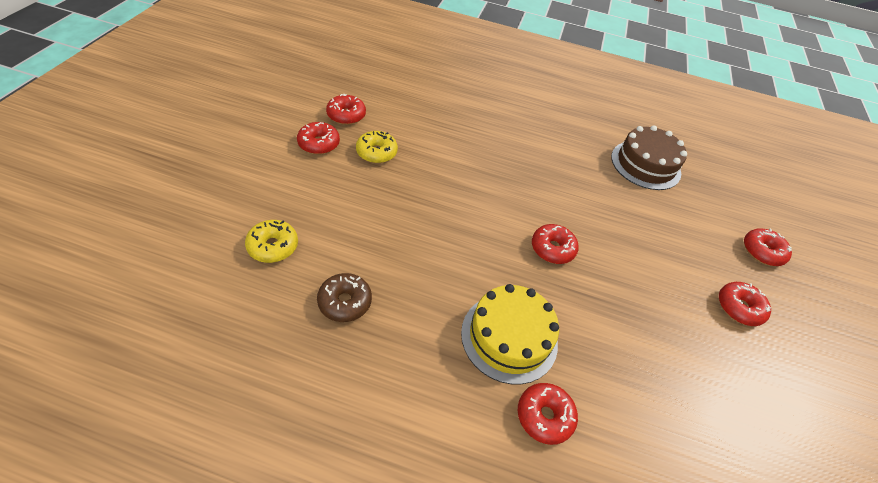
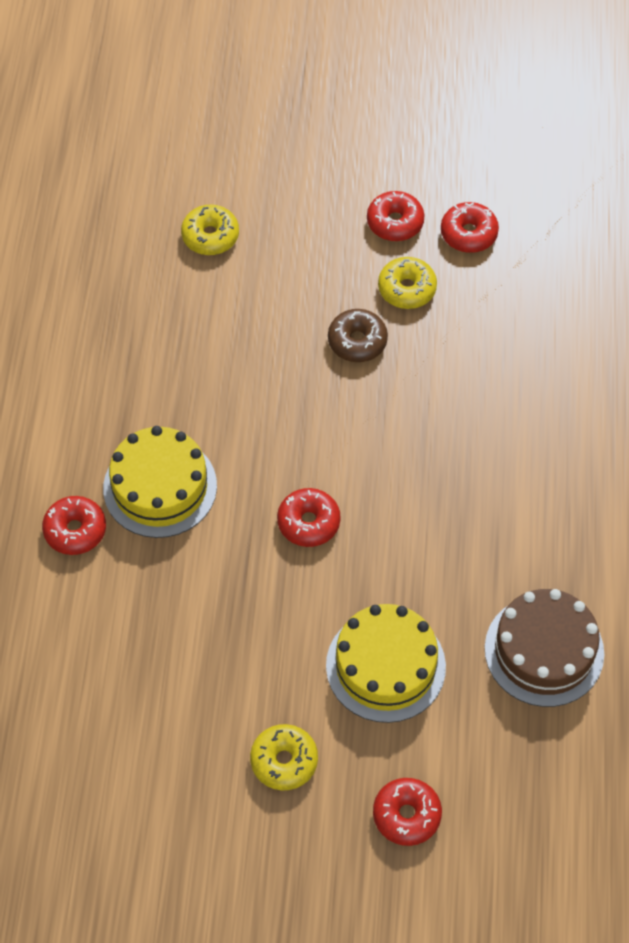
camera: 85 degrees right, 10 degrees up
brown donut [317,273,372,322] -> brown donut moved to [328,309,388,362]
red donut [719,282,771,326] -> yellow donut [250,724,318,790]
none -> yellow cake [326,604,446,723]

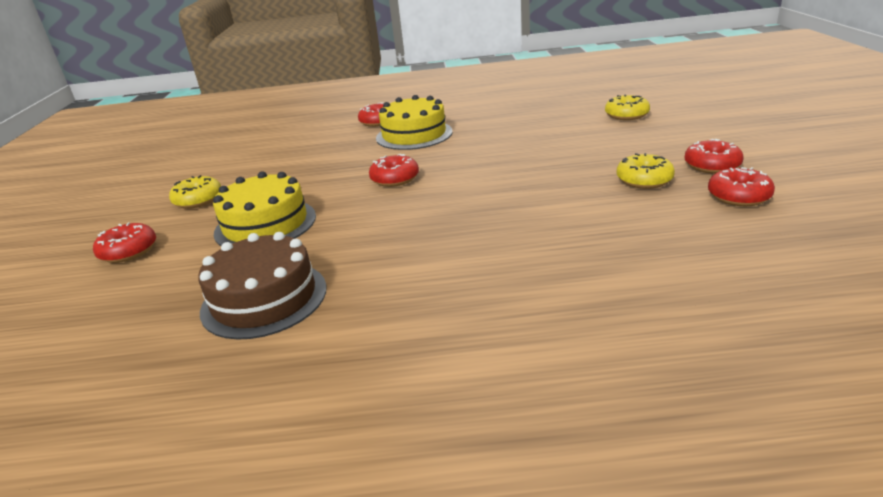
camera: 85 degrees right, 30 degrees down
brown donut [328,309,388,362] -> none

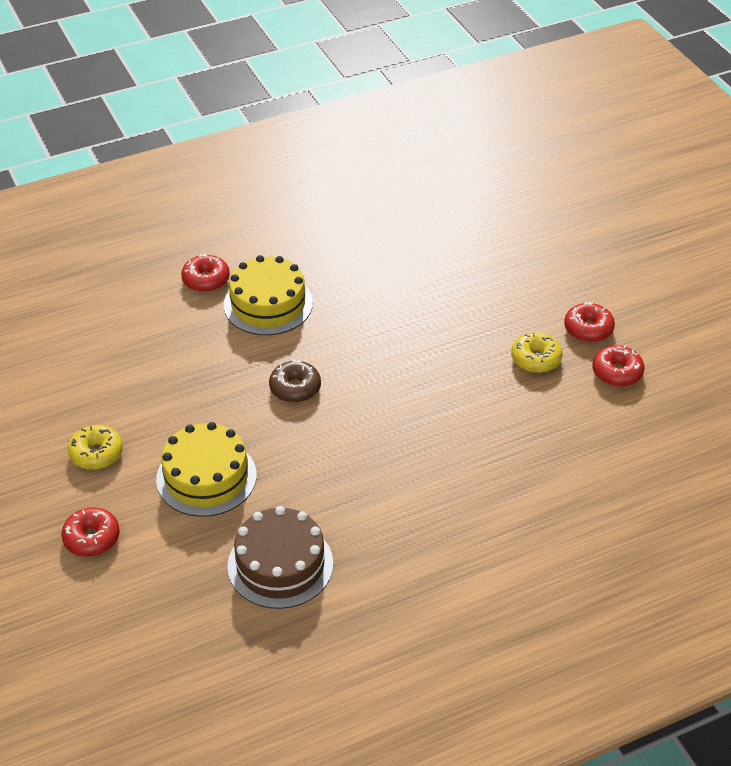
camera: 25 degrees left, 15 degrees up
red donut [369,154,419,187] -> brown donut [269,360,321,403]
yellow donut [605,94,650,120] -> none

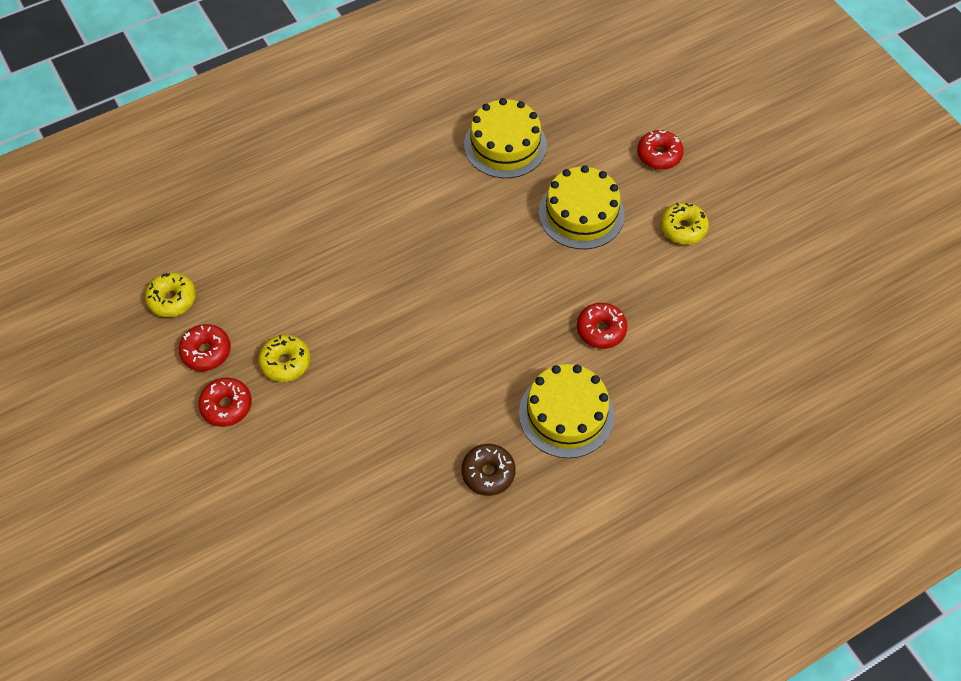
camera: 175 degrees right, 15 degrees up
red donut [181,254,230,292] -> red donut moved to [577,303,627,349]
brown cake [228,506,333,609] -> yellow cake [464,98,547,178]
brown donut [269,360,321,403] -> brown donut moved to [462,444,516,496]
none -> yellow donut [145,272,196,317]

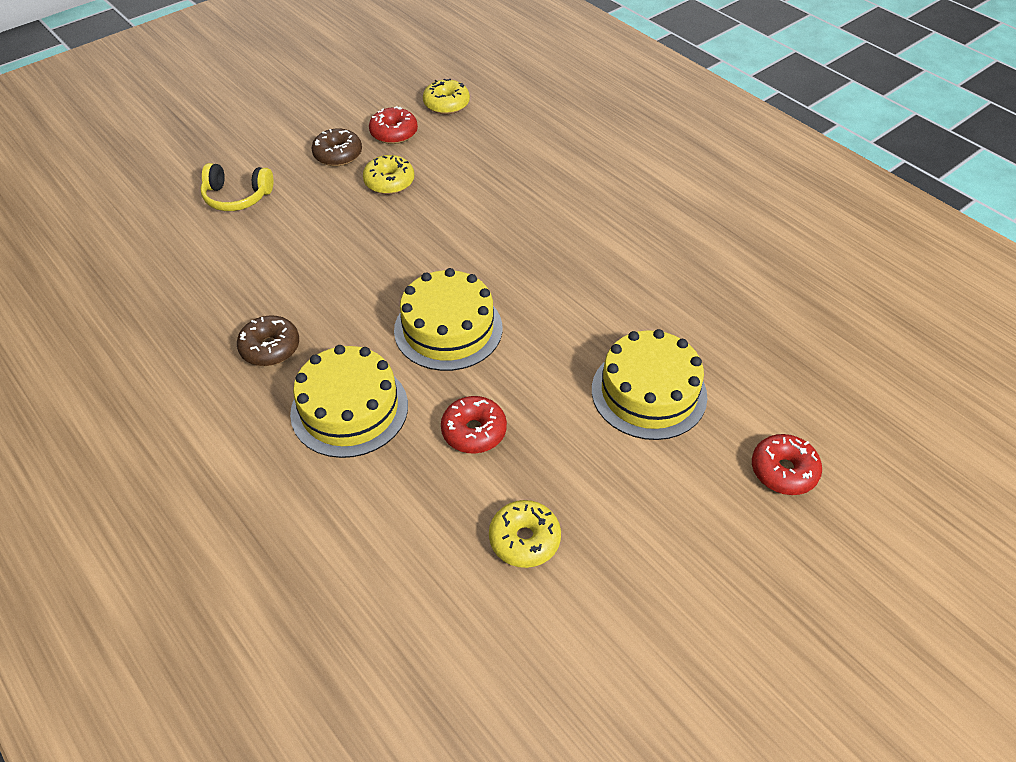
camera: 80 degrees right, 10 degrees down
red donut [198,378,252,427] -> brown donut [311,128,362,166]
yellow cake [464,98,547,178] -> yellow cake moved to [394,268,502,371]
yellow donut [660,202,709,245] -> yellow donut moved to [489,500,561,568]
none -> yellow headphones [201,163,274,211]

